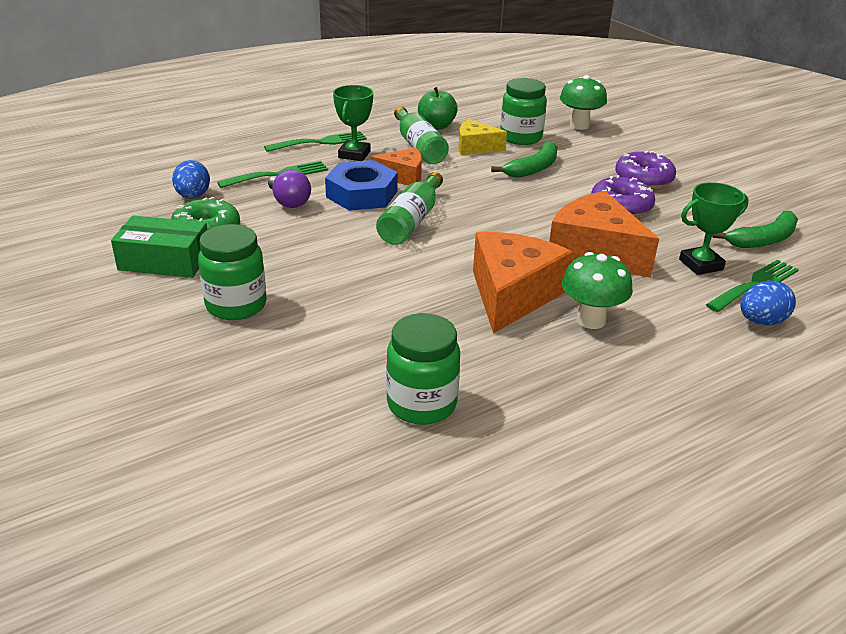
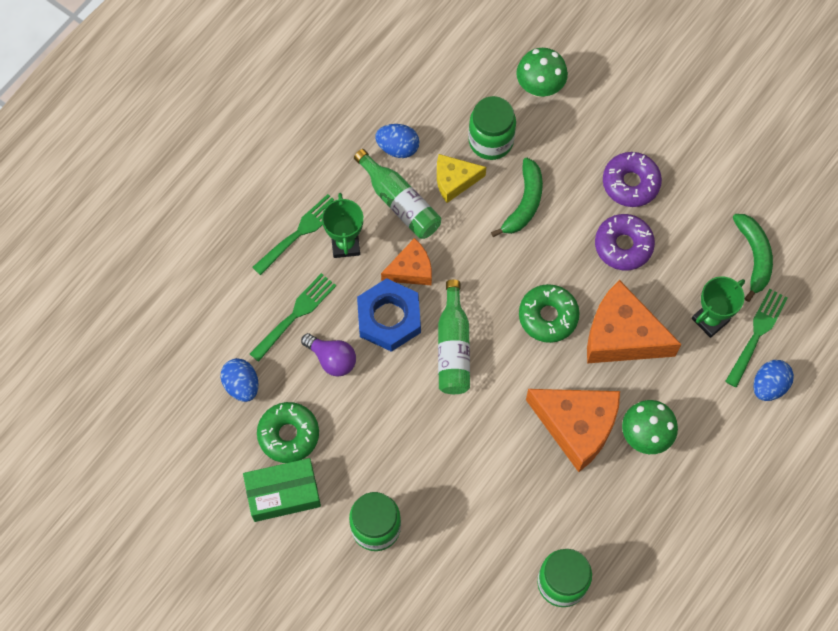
camera: 20 degrees left, 35 degrees up
green apple [418,87,458,129] -> blue egg [375,124,419,158]
orange cheese [473,232,573,334] -> orange cheese turned 120 degrees clockwise [526,389,620,472]
green banana [712,211,798,248] -> green banana turned 45 degrees counterclockwise [732,214,773,302]
none -> green donut [519,284,580,343]

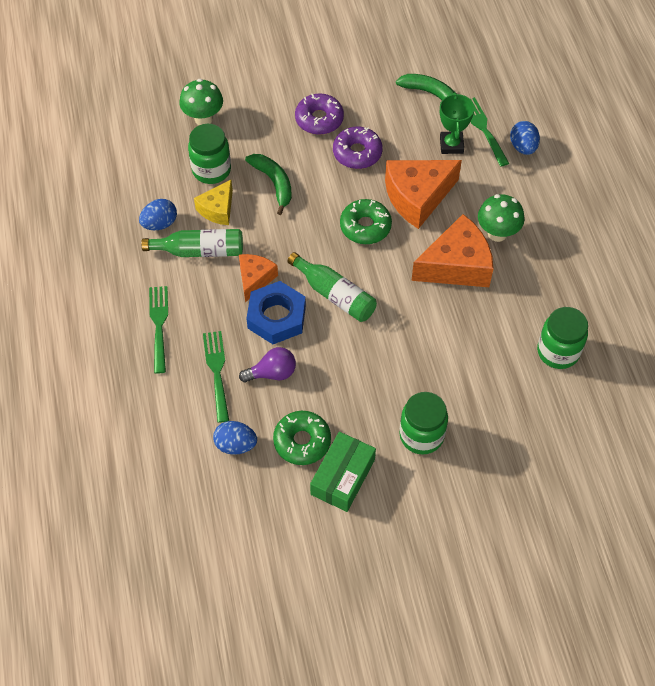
camera: 50 degrees left, 10 degrees down
green trophy [322,193,363,258] -> none

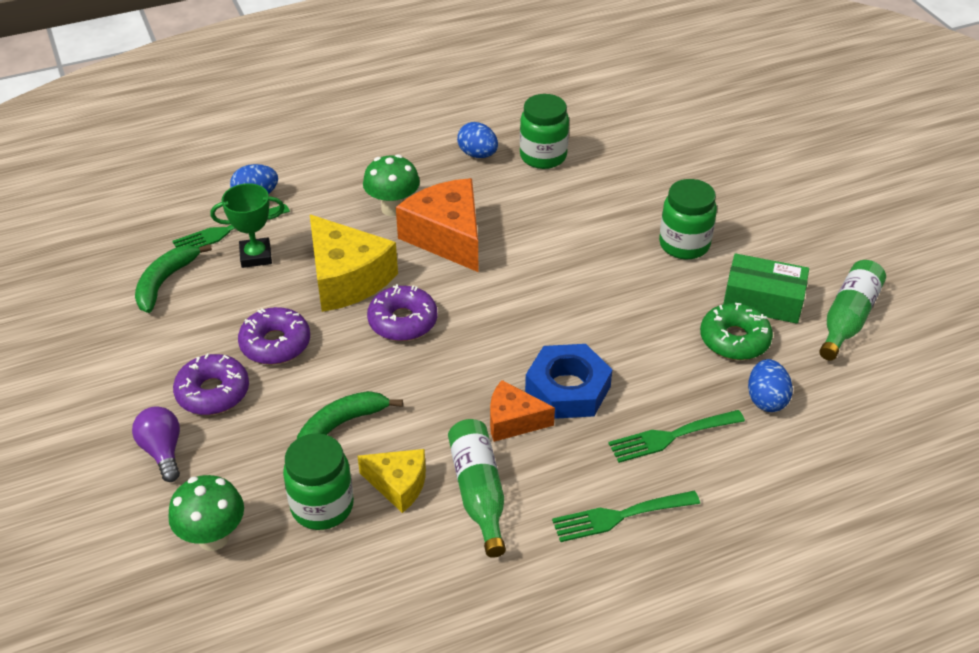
camera: 100 degrees left, 15 degrees down
blue egg [139,199,177,230] -> blue egg moved to [457,122,498,158]
purple light bulb [239,347,296,383] -> purple light bulb moved to [132,406,180,482]
green bottle [287,252,377,322] -> green bottle moved to [819,260,886,361]
green donut [340,199,392,244] -> purple donut [367,284,437,341]
orange cheese [385,160,462,229] -> yellow cheese [310,215,398,312]

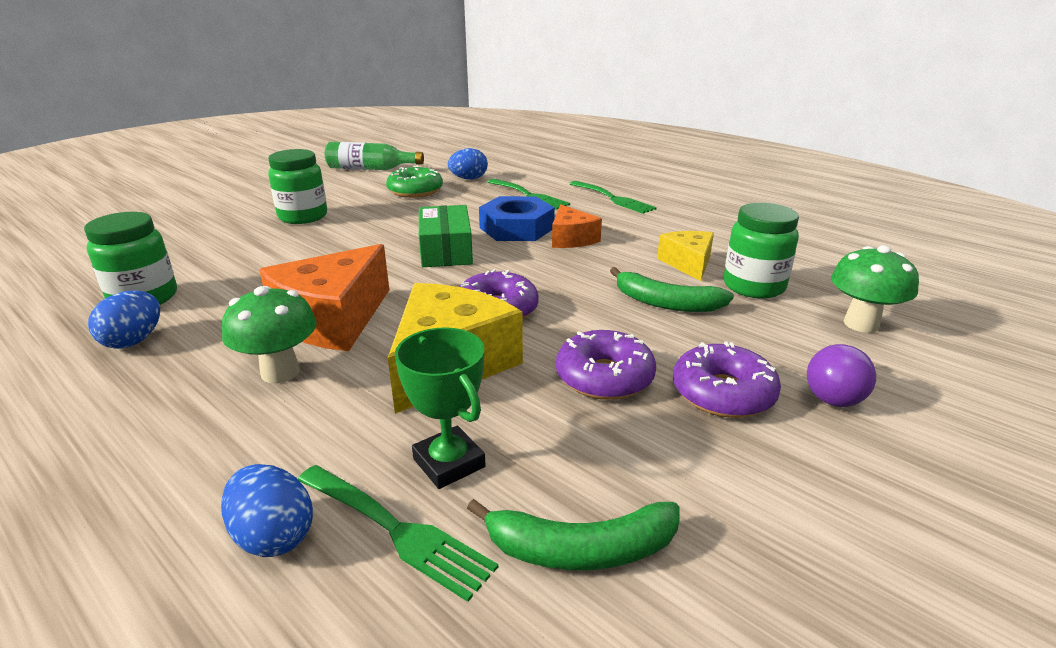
camera: 115 degrees left, 15 degrees down
green bottle [448,419,506,558] -> none
green box [723,253,809,324] -> green box moved to [419,205,473,267]

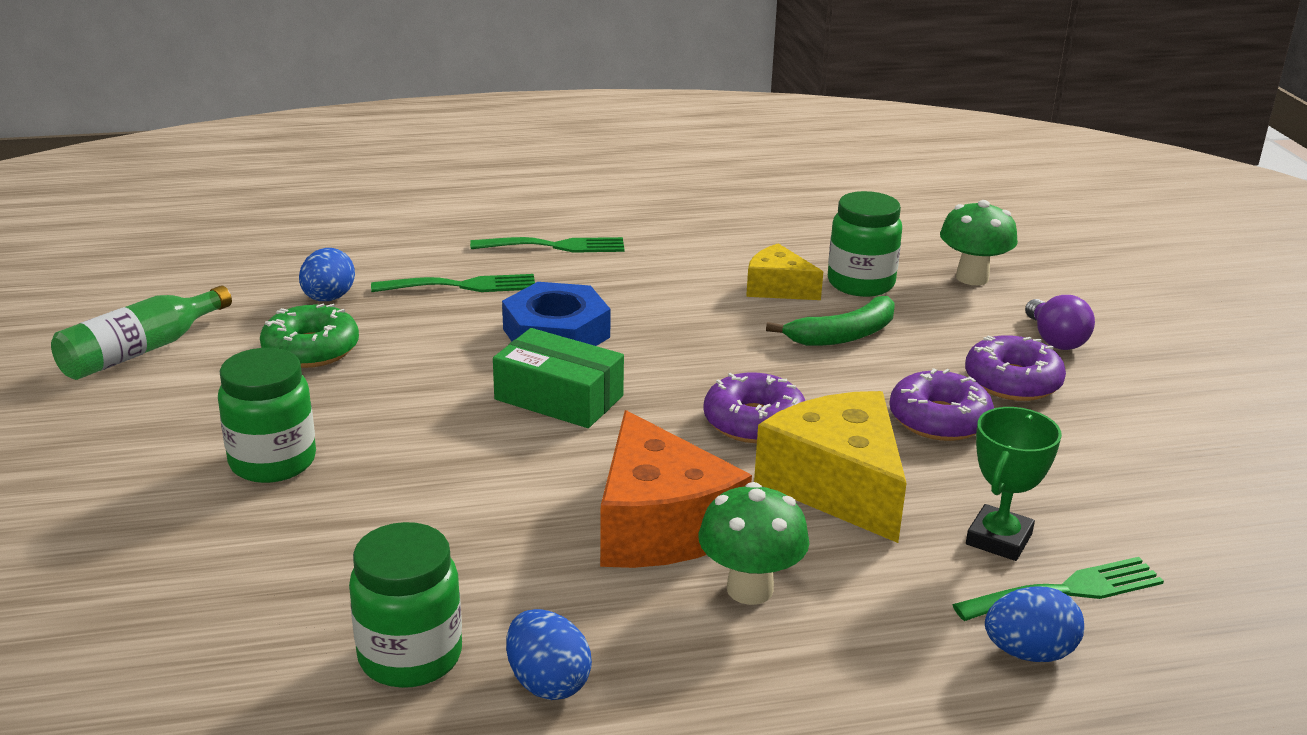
camera: 55 degrees left, 0 degrees up
green trophy [395,327,486,489] -> green trophy turned 60 degrees counterclockwise [966,407,1062,561]
green banana [467,499,680,570] -> none
orange cheese [552,204,602,248] -> none

